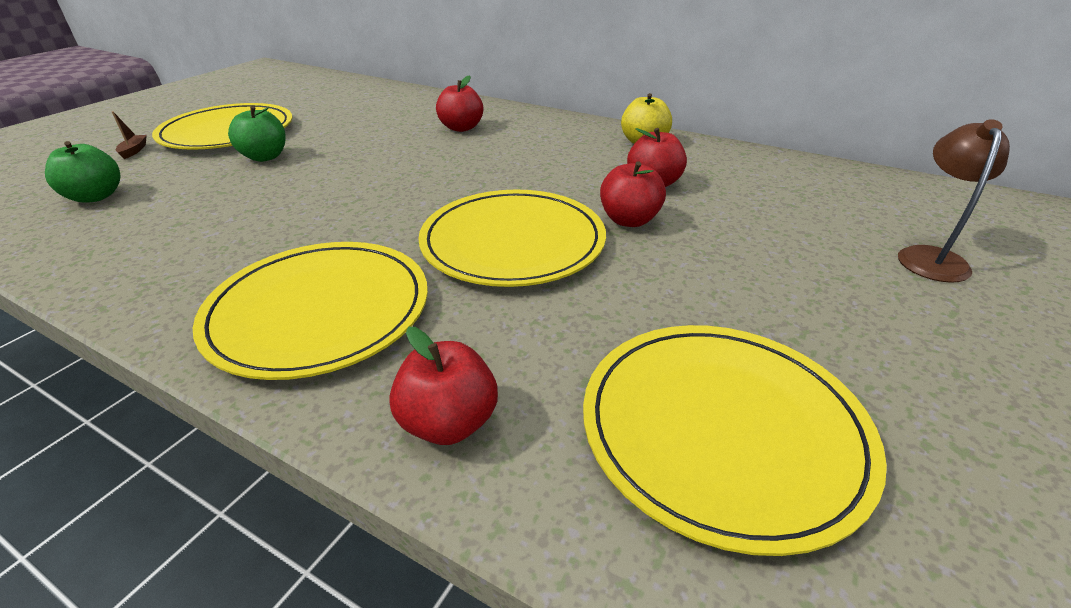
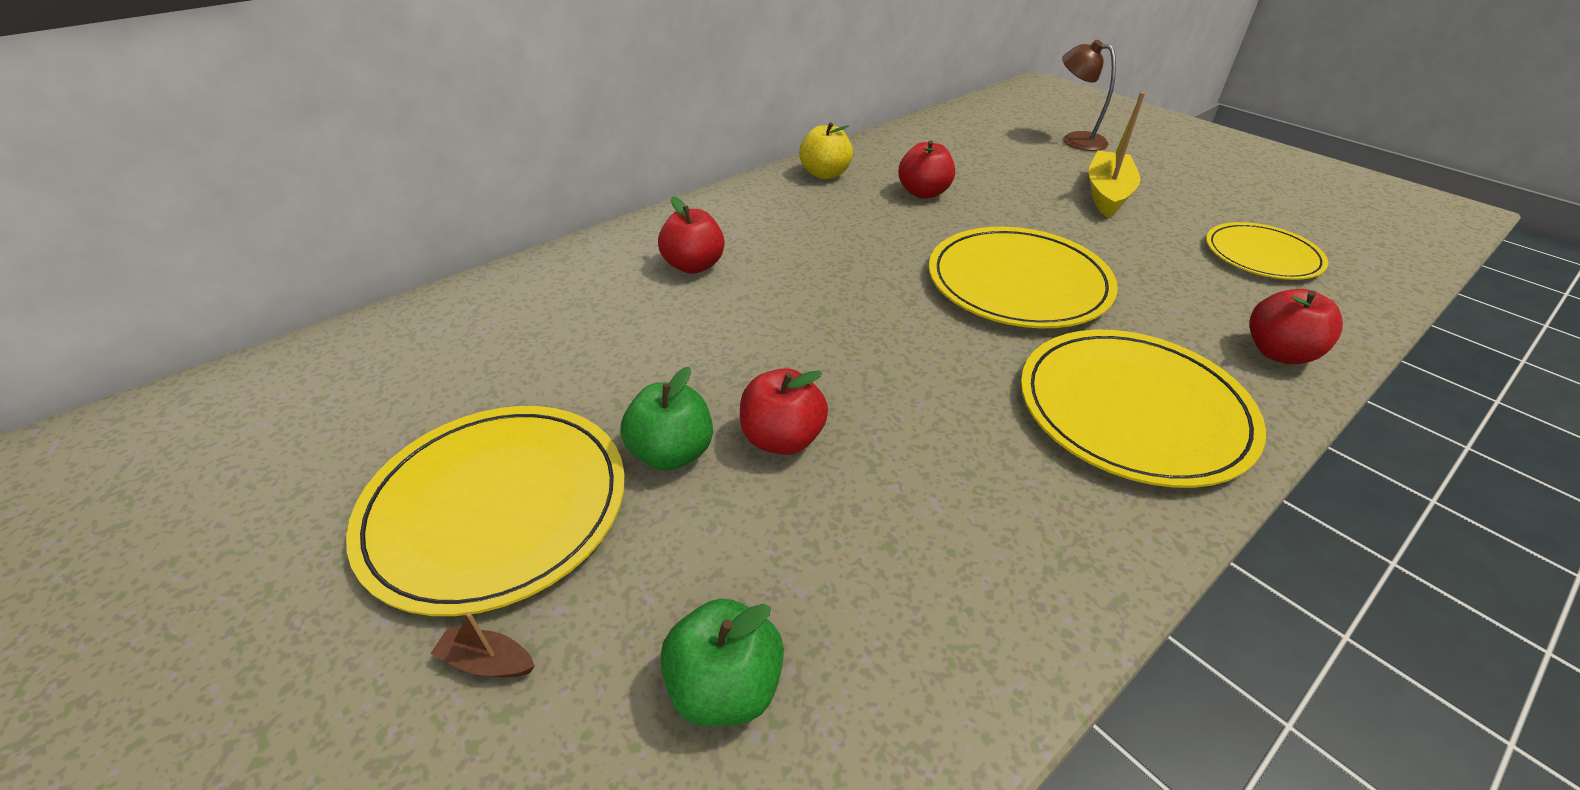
camera: 70 degrees left, 5 degrees up
yellow plate [583,325,887,556] -> yellow plate [1206,222,1328,280], size x0.63
red apple [600,161,666,227] -> red apple moved to [740,368,828,455]
none -> yellow boat [1088,92,1145,218]

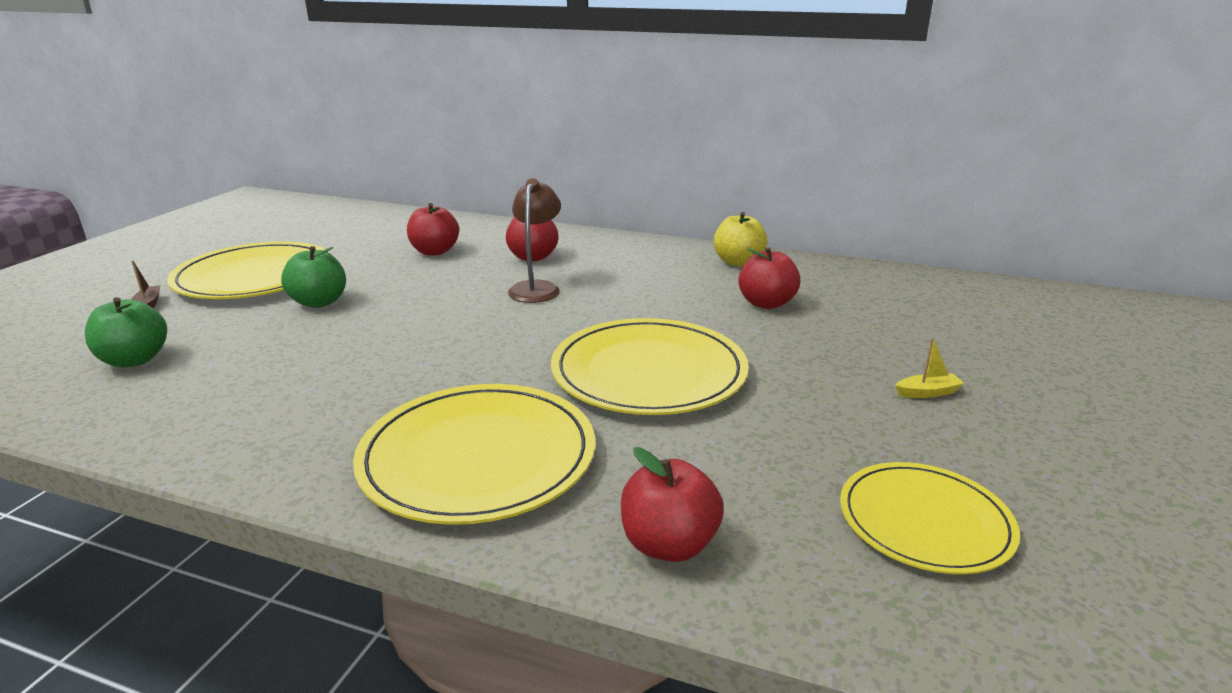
camera: 60 degrees right, 15 degrees down
red apple [740,368,828,455] -> red apple moved to [407,203,459,256]
brown lamp [1062,40,1116,151] -> brown lamp moved to [508,178,561,303]
yellow boat [1088,92,1145,218] -> yellow boat [895,338,964,398], size x0.44

